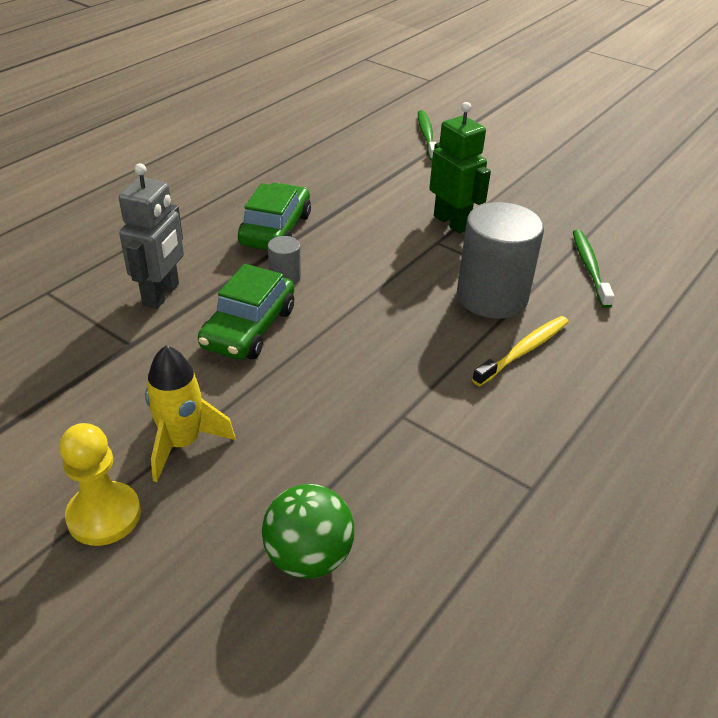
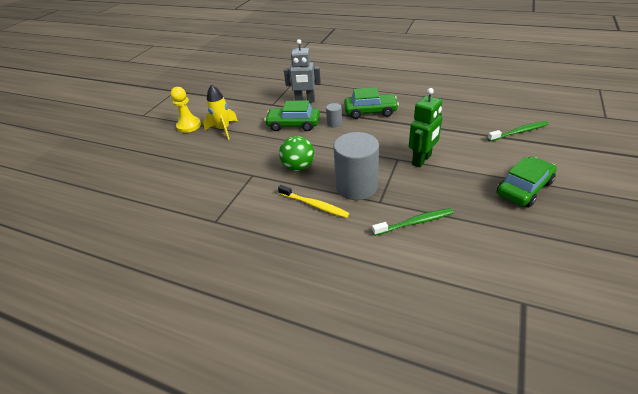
camera: 80 degrees right, 0 degrees up
green ball [262,484,354,579] -> green ball moved to [279,136,314,171]
none -> green car [497,156,557,207]

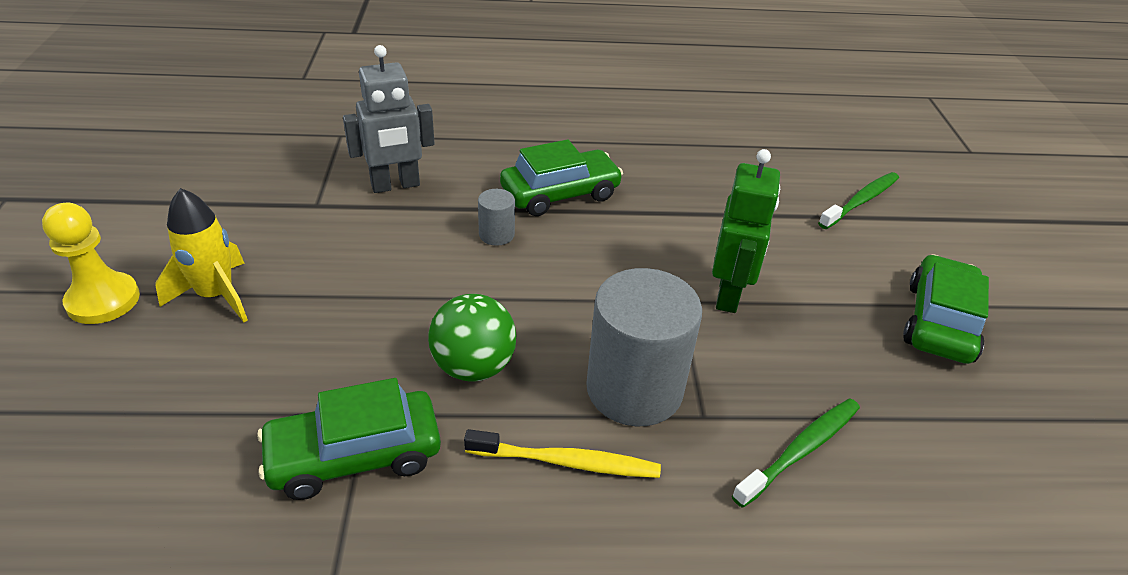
camera: 30 degrees left, 0 degrees up
green car [264,100,320,131] -> green car moved to [257,378,441,500]

